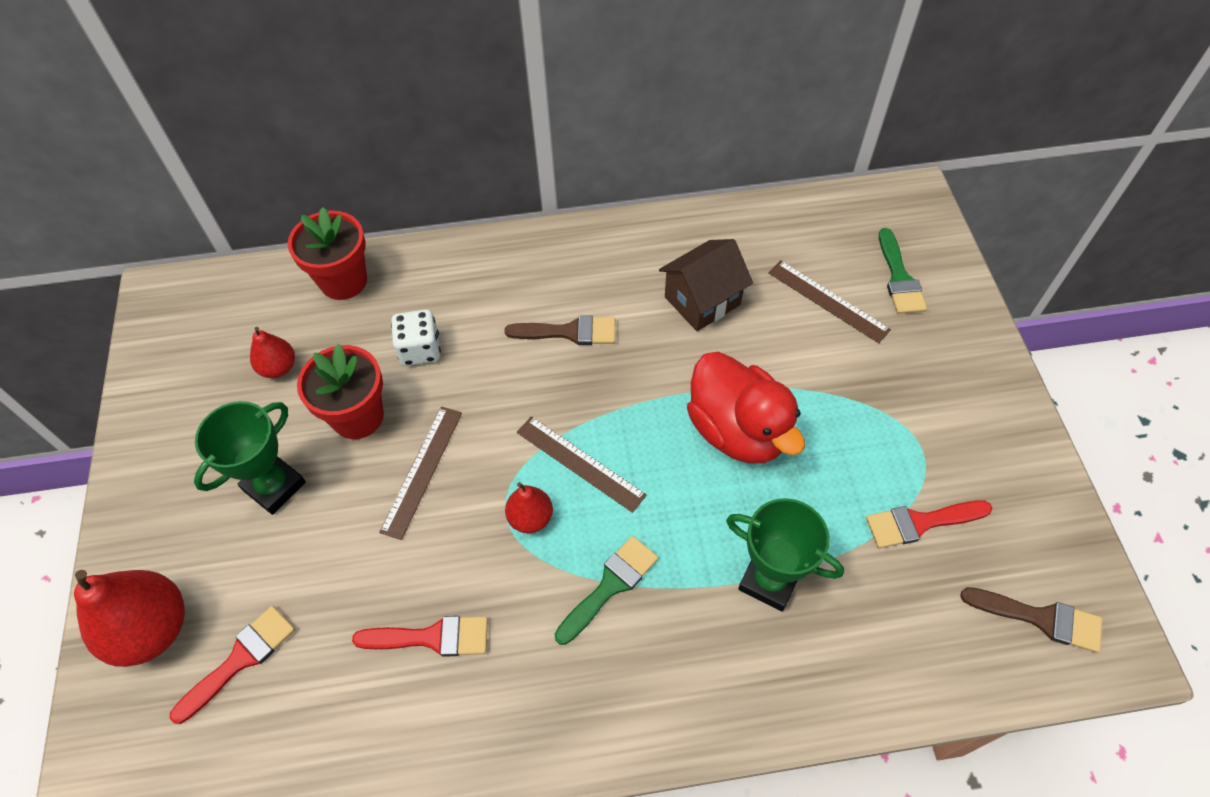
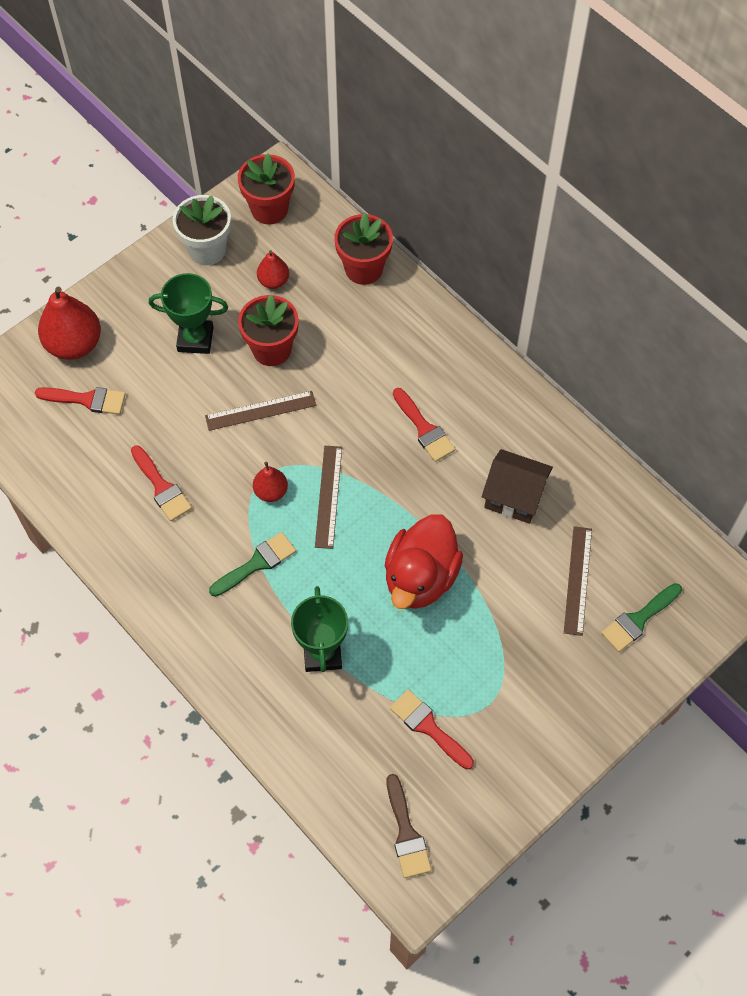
camera: 55 degrees right, 5 degrees up
white dice [391,309,441,366] -> none
brown brush [504,315,615,345] -> red brush [393,388,455,462]
green brush [555,536,659,645] -> green brush turned 45 degrees counterclockwise [209,532,296,597]
none -> white flower pot [173,195,231,265]
none -> red flower pot [238,153,295,225]

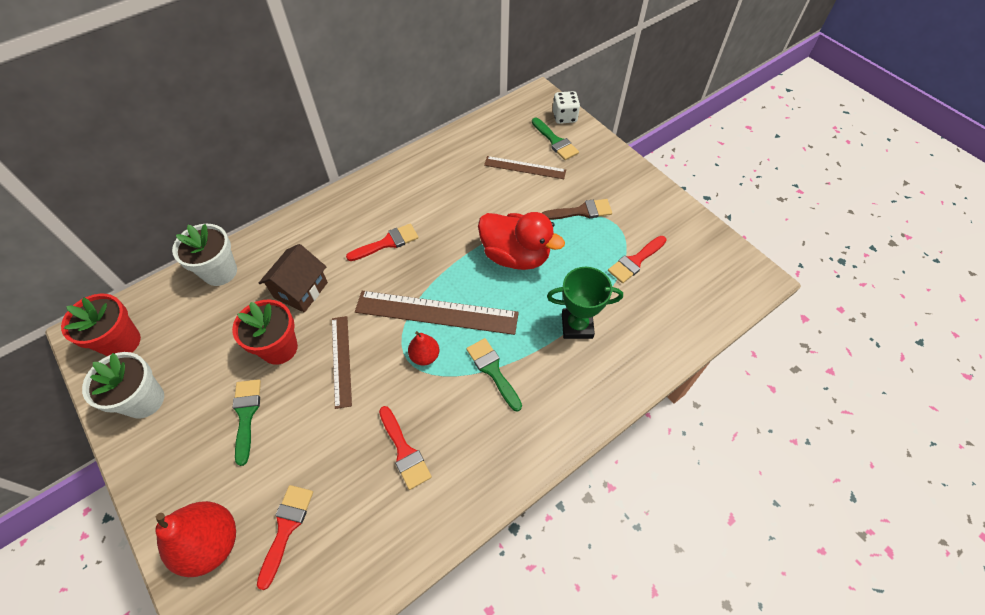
camera: 85 degrees left, 5 degrees down
red brush [131,445,192,521] -> red brush turned 90 degrees clockwise [379,406,432,490]
green trophy [149,273,228,354] -> green brush [233,379,261,466]
red pear [257,250,289,289] -> none
brown ruler [315,446,342,549] -> brown ruler [355,291,519,335], size x1.69
red flower pot [334,213,393,285] -> white flower pot [172,224,237,286]
brown brush [387,774,432,878] -> brown brush moved to [542,199,612,220]
brown house [482,449,553,524] -> brown house moved to [259,244,328,312]
none -> white dice [553,91,580,124]

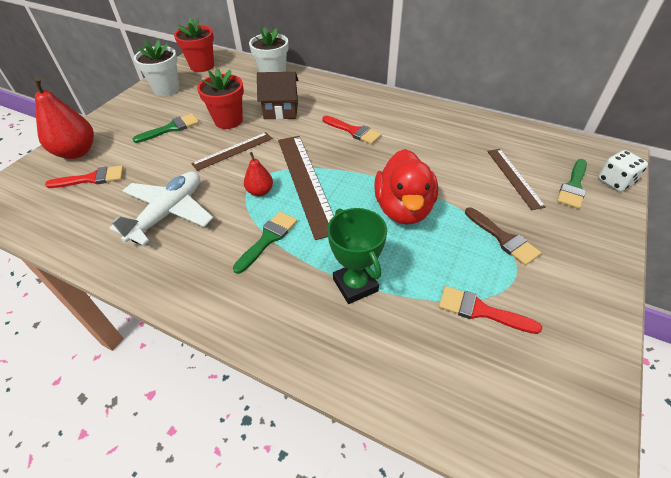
camera: 65 degrees right, 10 degrees down
red brush [379,406,432,490] -> white plane [110,171,213,245]

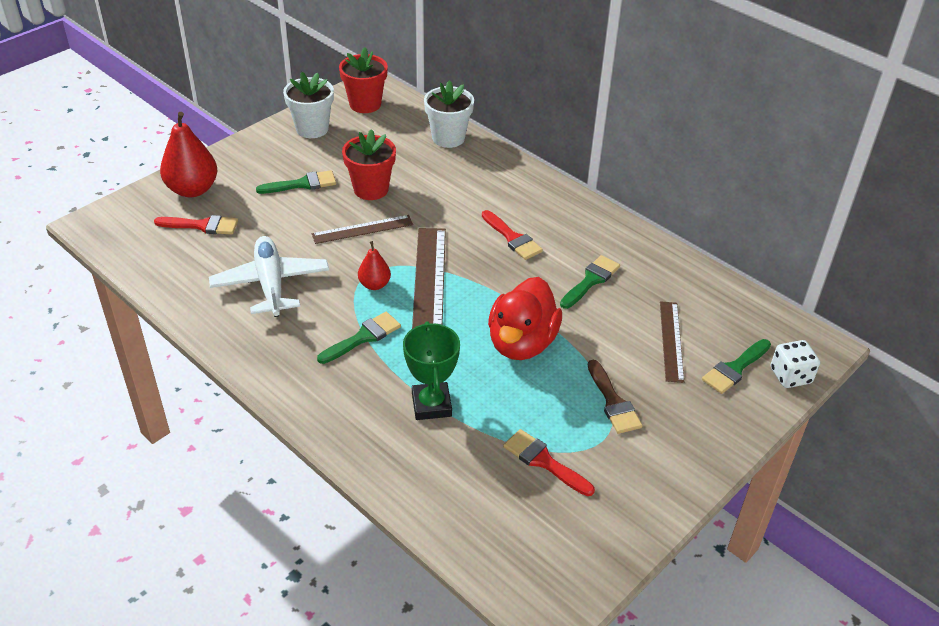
camera: 15 degrees right, 5 degrees down
white plane [110,171,213,245] -> white plane turned 60 degrees counterclockwise [209,236,329,317]
brown house [257,72,299,120] -> none
none -> green brush [560,255,620,309]

